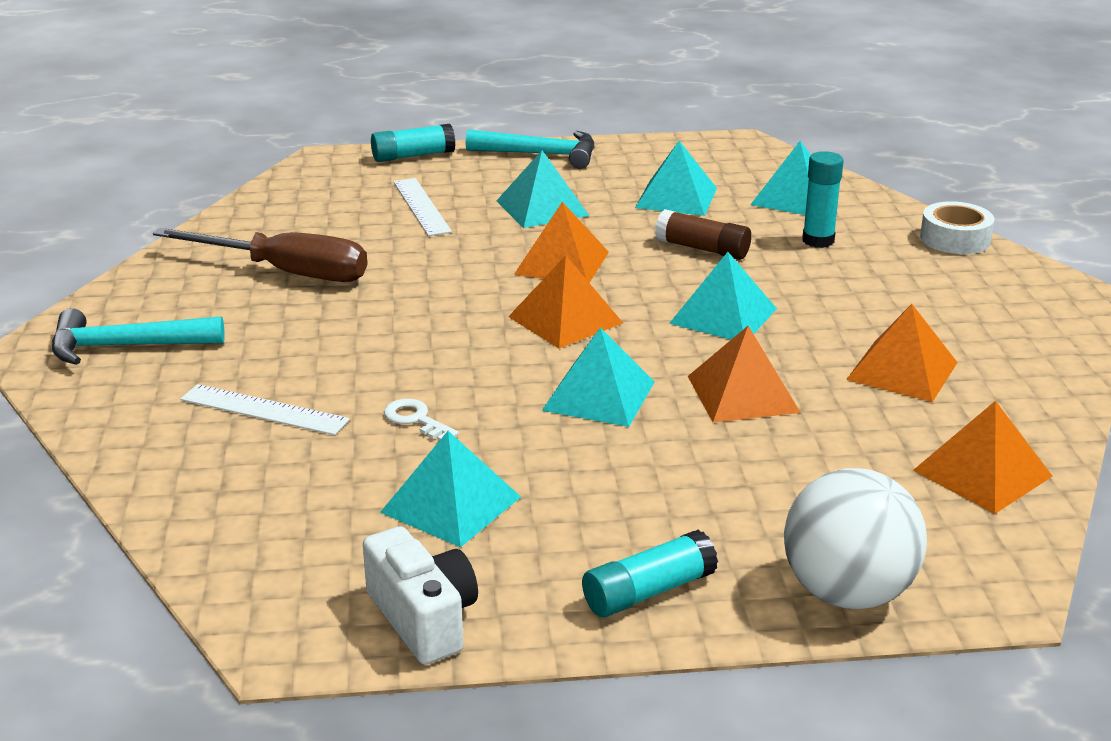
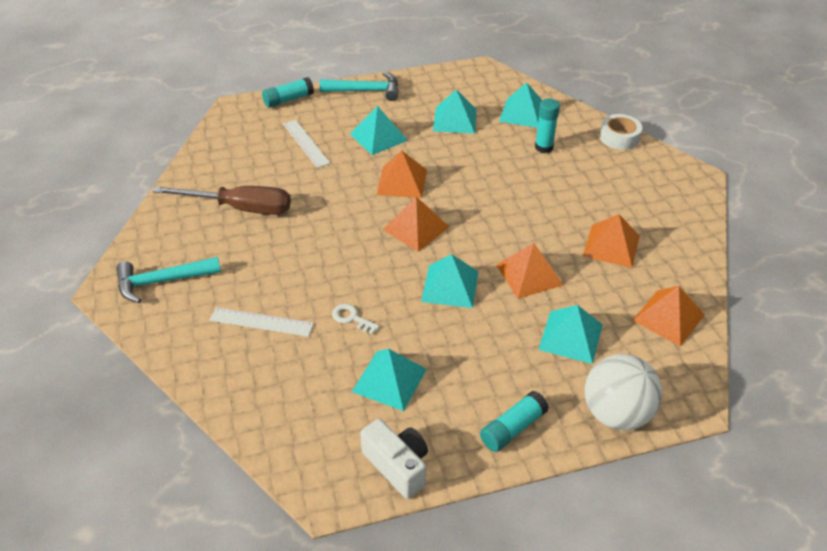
camera: 10 degrees left, 15 degrees up
brown glue stick [655,209,751,260] -> none
turquoise pyramid [669,252,777,340] -> turquoise pyramid moved to [538,305,603,364]

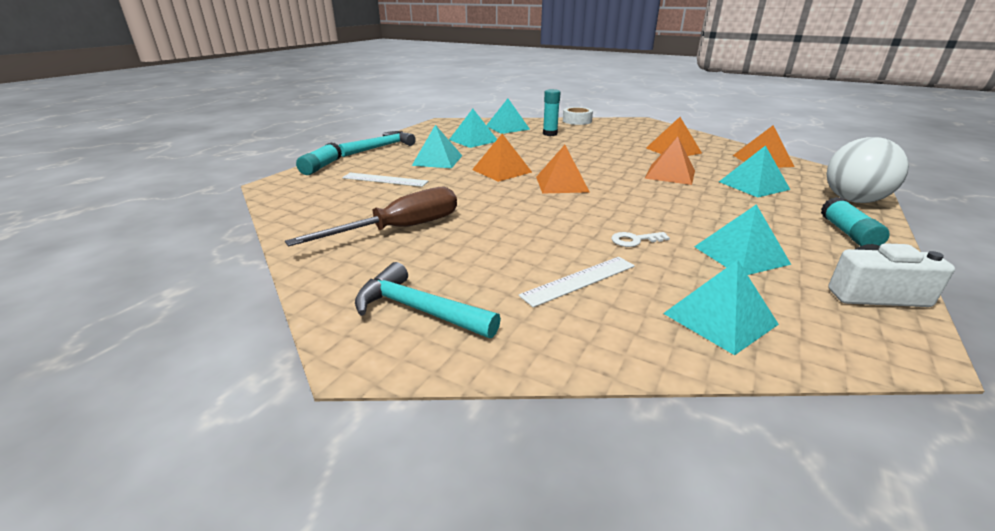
camera: 45 degrees left, 15 degrees down
turquoise hammer [116,257,221,303] -> turquoise hammer turned 90 degrees clockwise [355,262,501,338]
turquoise pyramid [421,254,479,308] -> turquoise pyramid moved to [663,260,779,355]

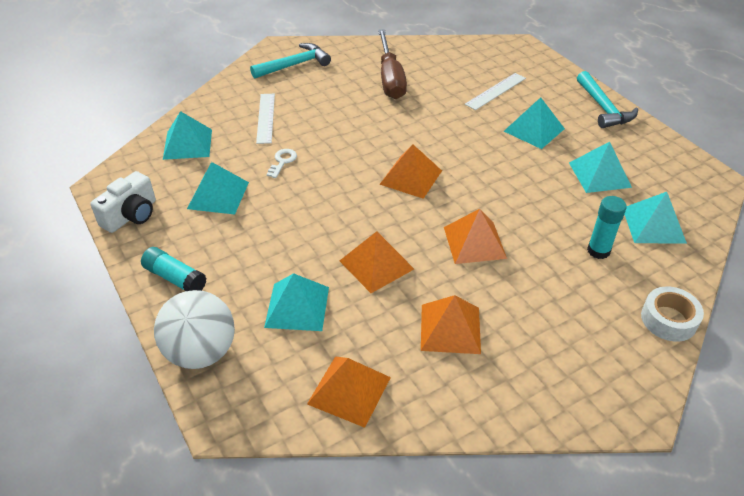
camera: 120 degrees right, 15 degrees up
turquoise glue stick [296,142,342,175] -> none
orange pyramid [472,134,532,182] -> orange pyramid moved to [444,209,507,264]

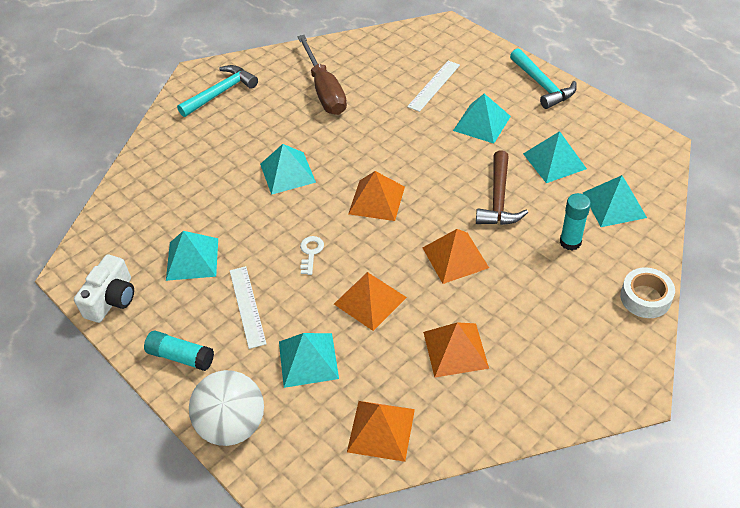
camera: 10 degrees left, 5 degrees up
turquoise pyramid [163,111,212,160] -> turquoise pyramid moved to [260,144,316,195]
white ruler [256,94,275,144] -> white ruler moved to [230,266,266,349]
white key [266,149,297,178] -> white key moved to [300,236,324,275]
none -> brown hammer [476,150,528,225]

